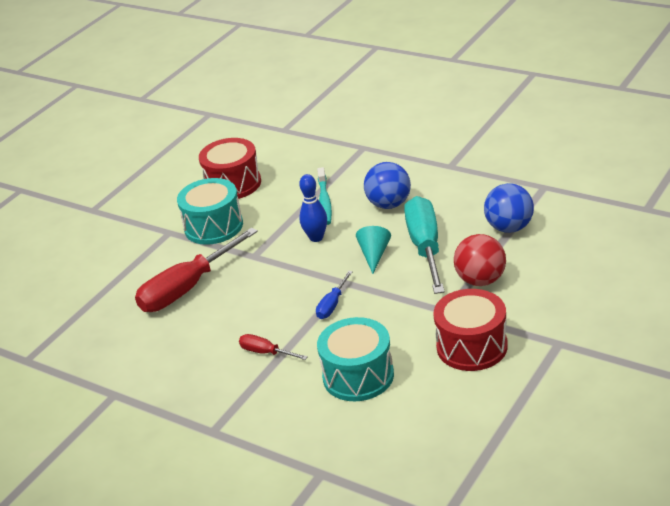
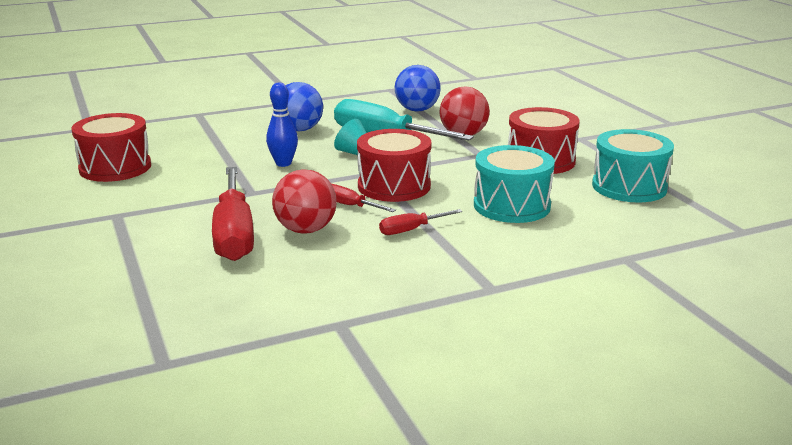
camera: 60 degrees left, 10 degrees down
turquoise drum [177,178,243,245] -> turquoise drum moved to [592,129,674,203]
blue screwdriver [316,271,353,319] -> red drum [357,129,431,202]
turquoise toothbrush [317,167,332,225] -> none
none -> red ball [272,169,337,234]
none -> red screwdriver [332,184,396,212]

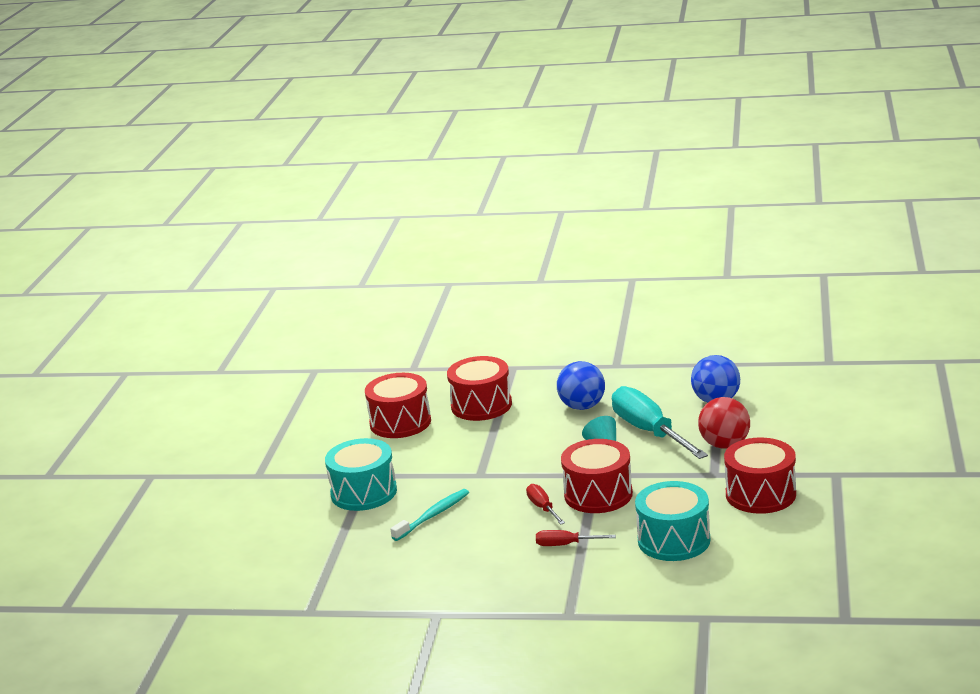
camera: 35 degrees right, 0 degrees up
red screwdriver [212,167,254,261] -> turquoise toothbrush [390,489,469,541]
blue bowling pin [266,82,298,167] -> none
red ball [272,169,337,234] -> none
turquoise drum [592,129,674,203] -> turquoise drum moved to [325,438,397,511]
none -> red drum [447,356,512,421]

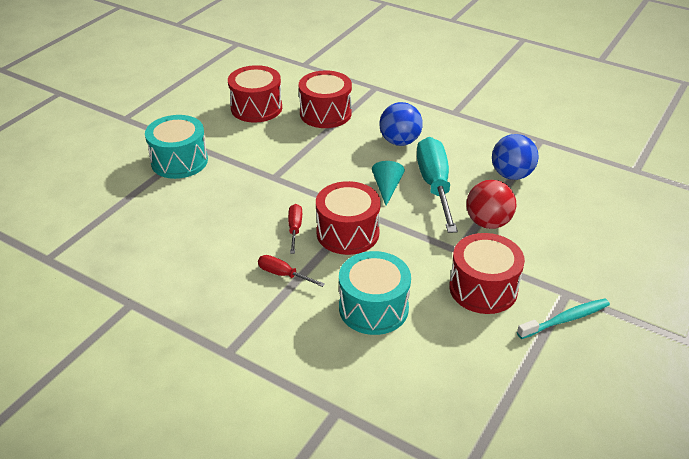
camera: 20 degrees right, 15 degrees up
turquoise toothbrush [390,489,469,541] -> turquoise toothbrush moved to [517,298,610,339]

